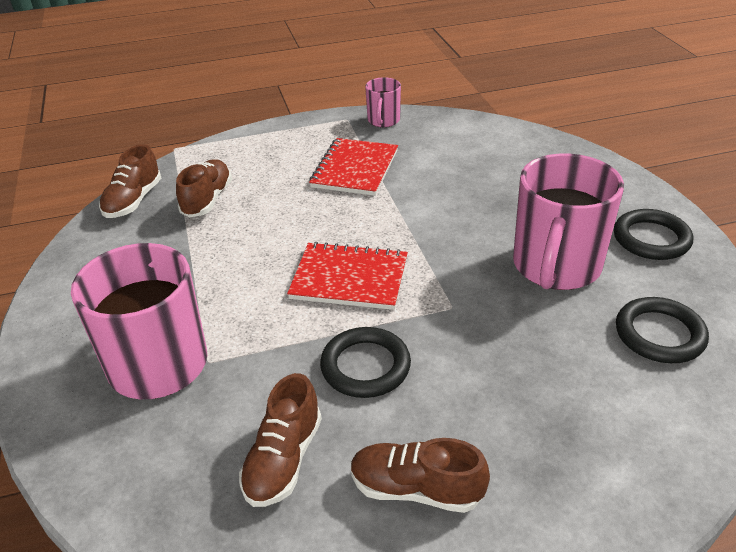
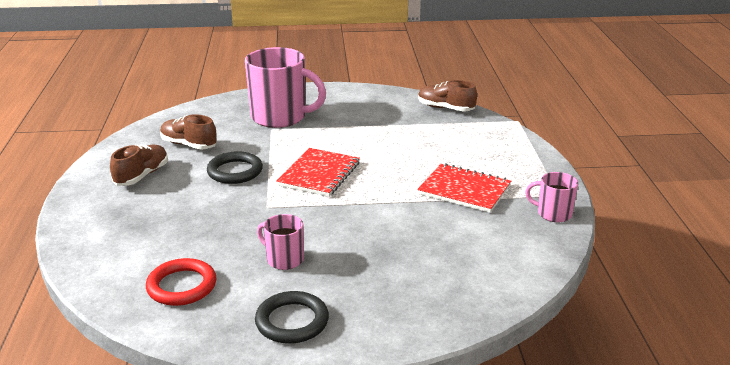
camera: 100 degrees right, 10 degrees down
brown shoe [176,159,232,217] -> none
pink mug [513,154,624,290] -> pink mug [257,214,304,270], size x0.50
black ring [616,297,709,363] -> red ring [146,258,216,306]

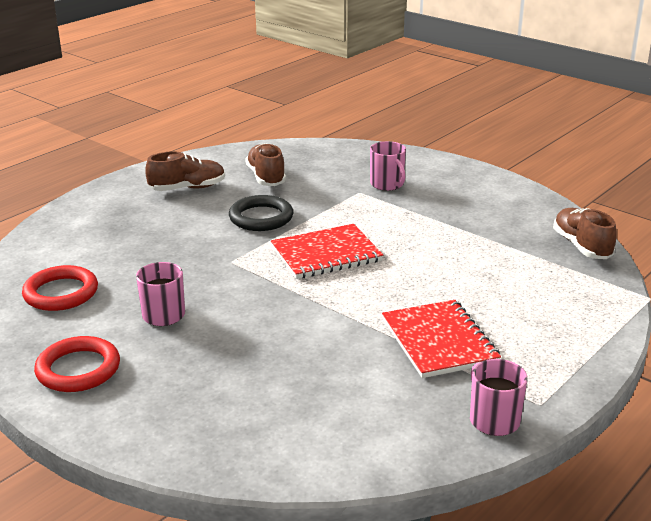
camera: 45 degrees right, 0 degrees up
pink mug [245,47,326,128] -> pink mug [370,141,406,191], size x0.50
black ring [255,291,329,344] -> red ring [34,336,120,392]

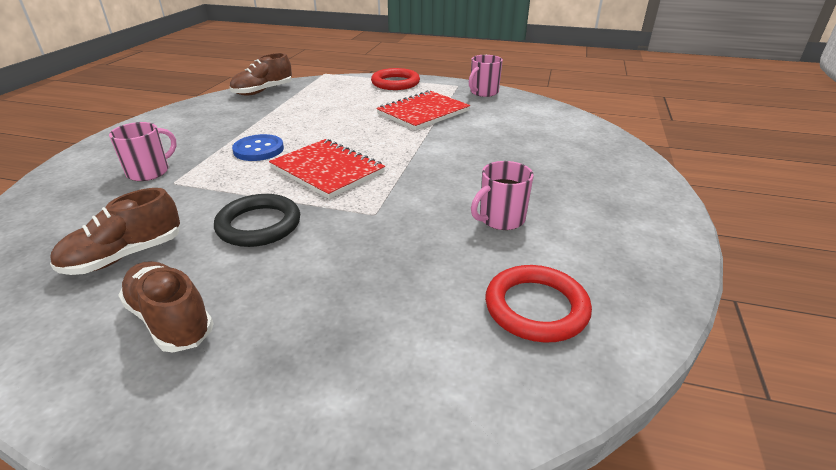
camera: 115 degrees left, 5 degrees up
red ring [34,336,120,392] -> red ring moved to [371,68,420,90]
none -> blue button [232,134,284,161]

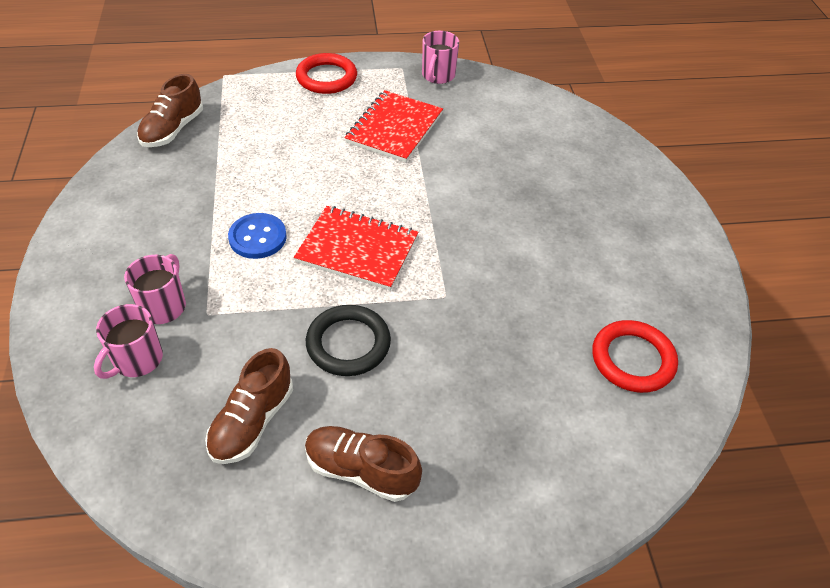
camera: 25 degrees left, 15 degrees up
pink mug [471,161,534,230] -> pink mug moved to [94,304,163,379]

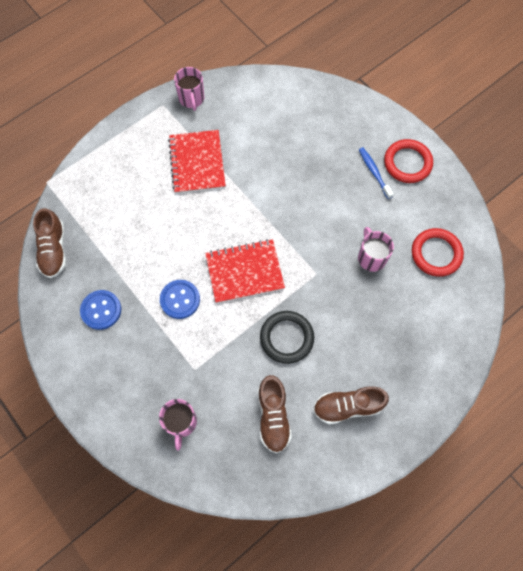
camera: 30 degrees left, 20 degrees up
pink mug [124,254,186,324] -> pink mug moved to [358,227,394,272]
red ring [296,53,357,94] -> red ring moved to [384,139,433,183]
none -> blue button [80,290,121,330]
none -> blue toothbrush [359,147,394,199]

